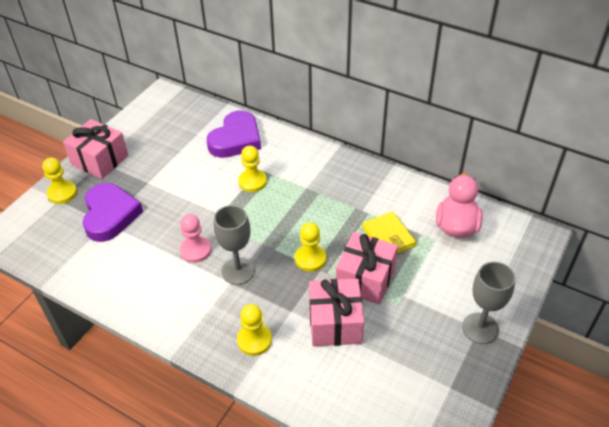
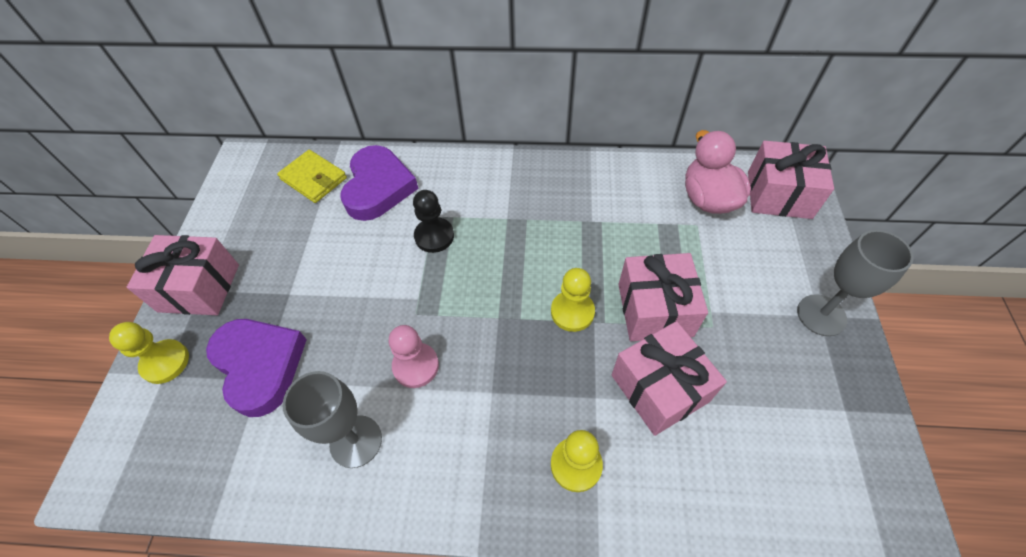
camera: 25 degrees left, 10 degrees up
grey goblet [214,205,255,285] -> grey goblet moved to [282,371,382,468]
yellow pawn [238,146,267,192] -> black pawn [413,190,454,253]
yellow wallet [362,211,416,253] -> yellow wallet moved to [277,150,347,203]
none -> pink gift [748,141,834,219]

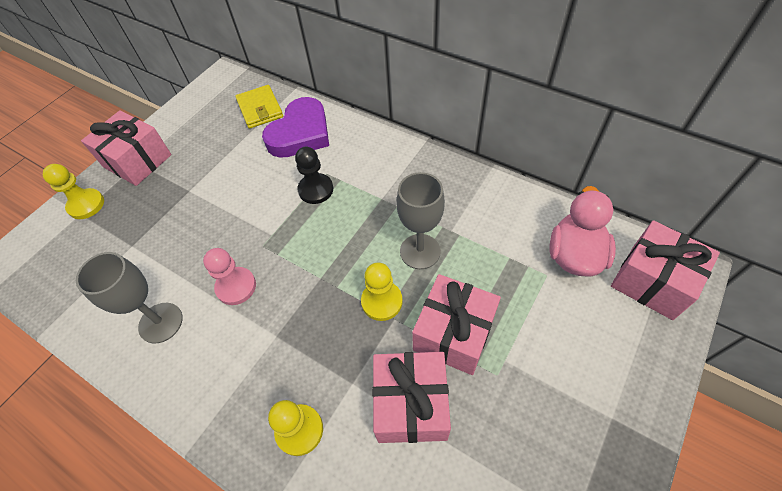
camera: 30 degrees right, 0 degrees up
purple heart [206,319,307,417] -> none
grey goblet [797,230,914,336] -> grey goblet moved to [396,172,445,269]

